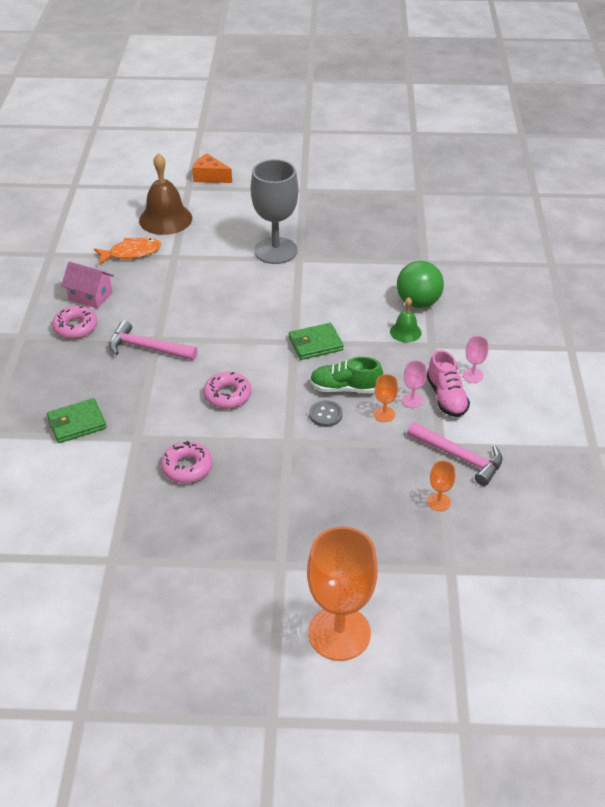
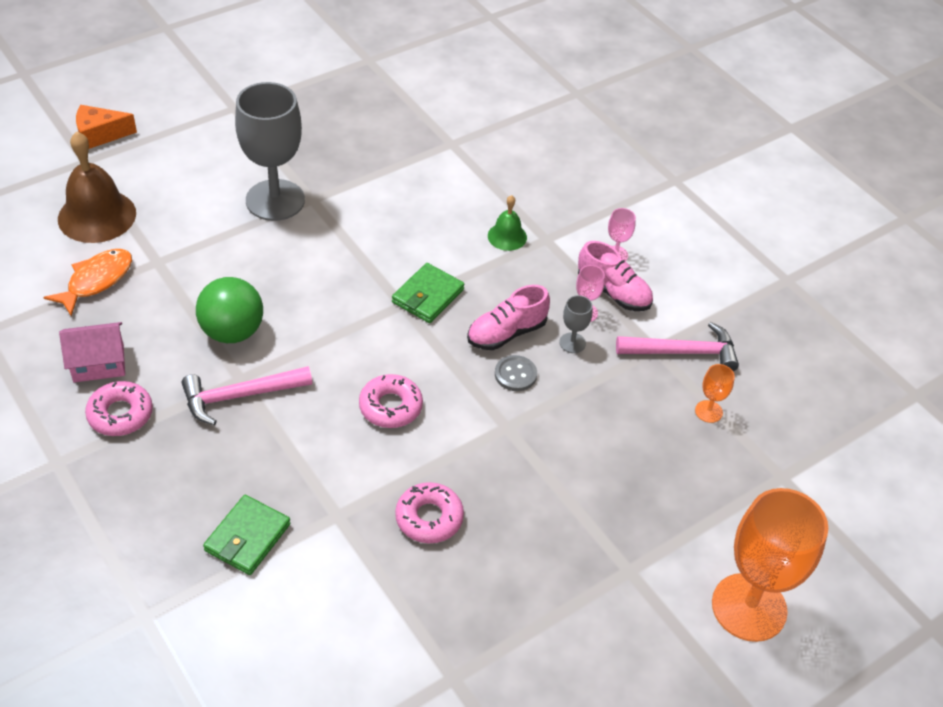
camera: 40 degrees left, 5 degrees up
green shoe [310,357,383,393] -> pink shoe [467,285,550,350]
orange goblet [374,374,398,422] -> grey goblet [559,295,592,353]
green ball [397,261,444,308] -> green ball moved to [196,277,263,343]

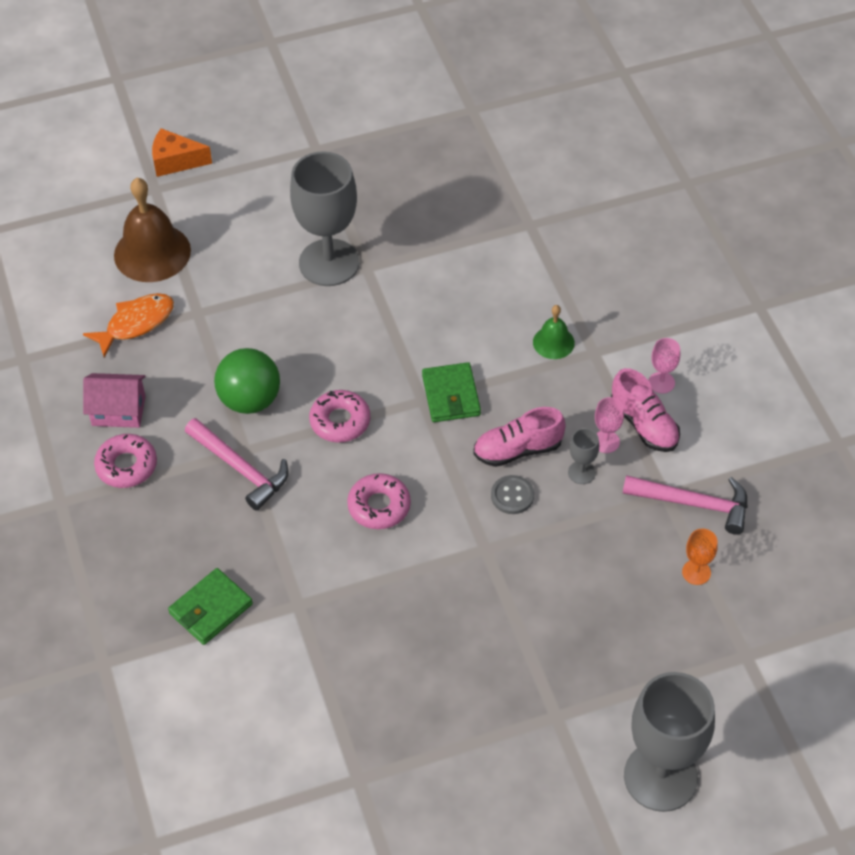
camera: 20 degrees right, 5 degrees up
pink hammer [182,366,312,425] -> pink hammer turned 135 degrees counterclockwise [185,418,289,511]
green wallet [392,263,464,323] -> green wallet turned 60 degrees counterclockwise [422,362,481,422]
pink donut [395,482,464,543] -> pink donut moved to [309,390,370,443]
orange goblet [712,488,828,642] -> grey goblet [624,672,715,812]

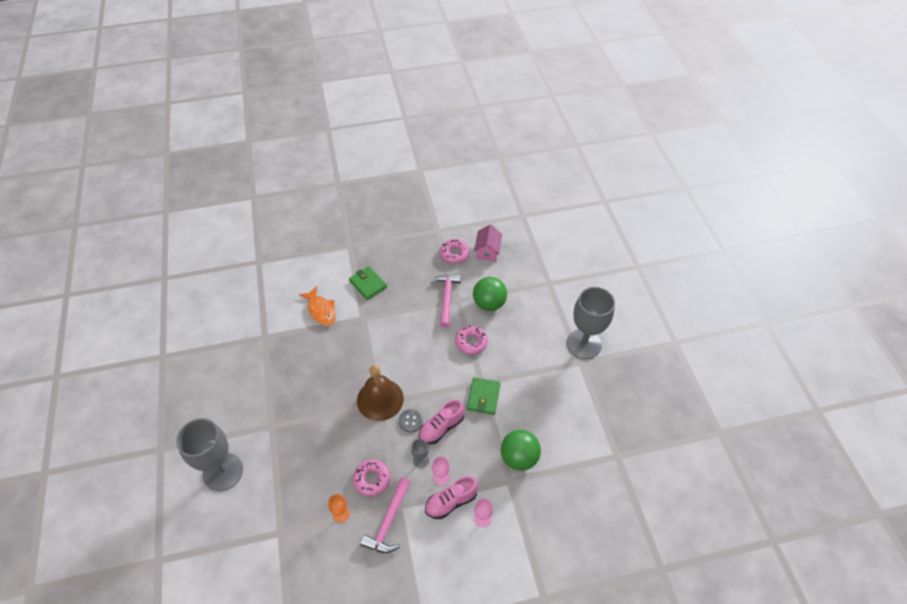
camera: 95 degrees right, 0 degrees up
orange fish [83,293,174,357] -> orange fish moved to [299,286,336,326]
brown bell [114,178,191,282] -> brown bell moved to [357,365,404,421]
orange cheese [152,128,212,177] -> none
pink hammer [185,418,289,511] -> pink hammer turned 135 degrees clockwise [431,274,461,328]
pink donut [347,473,411,529] -> pink donut moved to [353,459,391,496]
green wallet [422,362,481,422] -> green wallet turned 75 degrees counterclockwise [467,377,501,415]
pink shoe [473,407,566,467] -> pink shoe turned 120 degrees counterclockwise [419,399,464,444]
green bell [533,305,575,359] -> green ball [501,430,541,471]

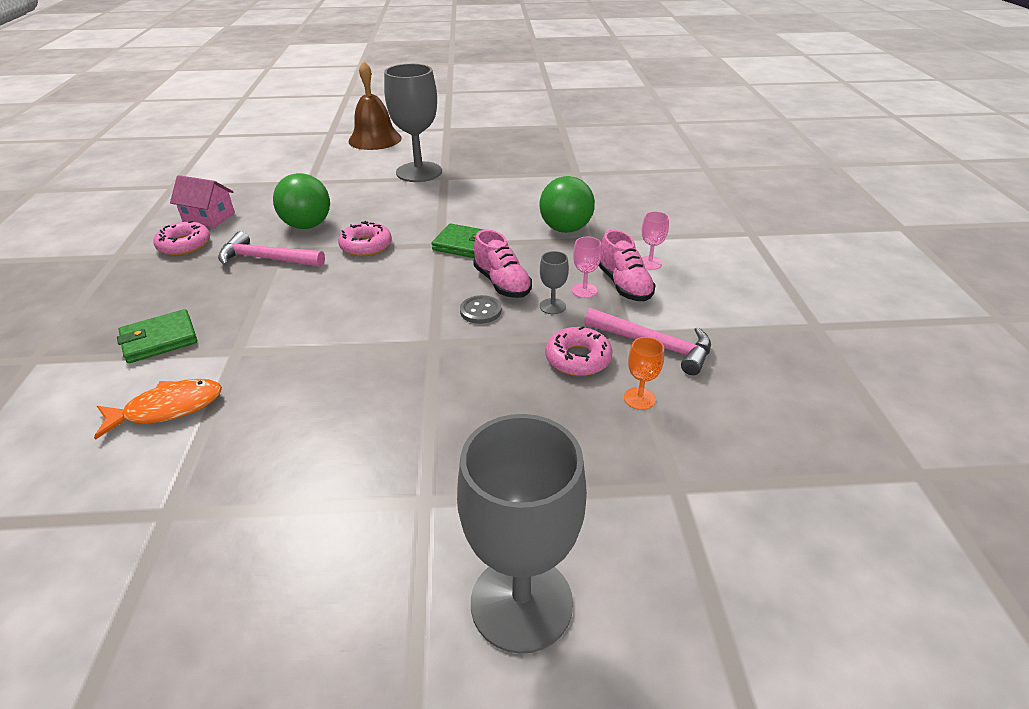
camera: 80 degrees left, 15 degrees down
brown bell [357,365,404,421] -> brown bell moved to [348,61,402,150]

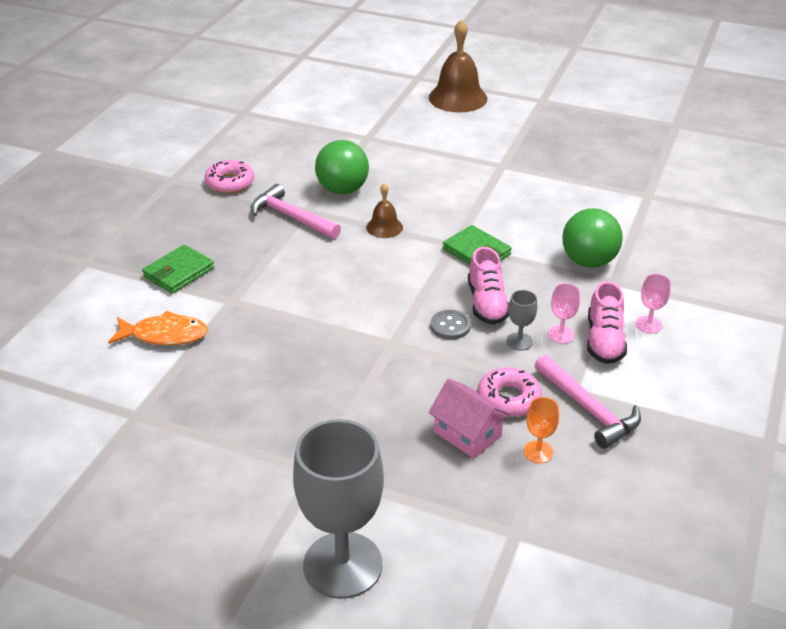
camera: 25 degrees right, 0 degrees up
green wallet [117,309,197,363] -> green wallet turned 45 degrees counterclockwise [142,245,214,294]
pink house [170,175,235,227] -> pink house moved to [429,379,510,459]
pink donut [338,221,392,256] -> brown bell [366,183,403,238]
grey goblet [384,64,442,182] -> none

